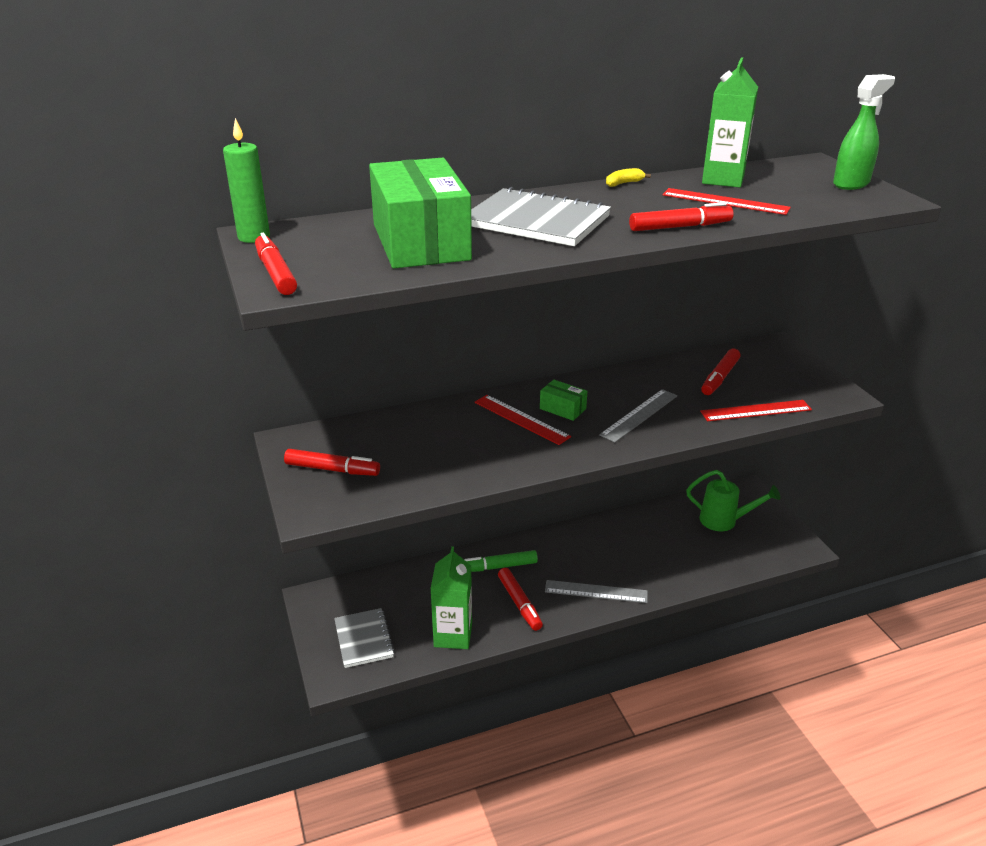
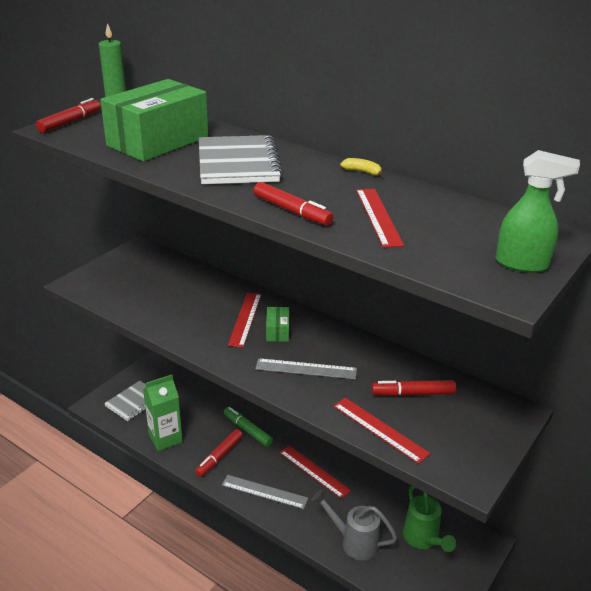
camera: 55 degrees right, 0 degrees up
red marker [284,449,380,476] -> none
grey ruler [545,580,648,603] -> grey ruler turned 45 degrees counterclockwise [222,475,308,509]
green carton [702,57,758,188] -> none
none -> red ruler [280,446,351,499]
none -> grey watering can [311,490,397,561]

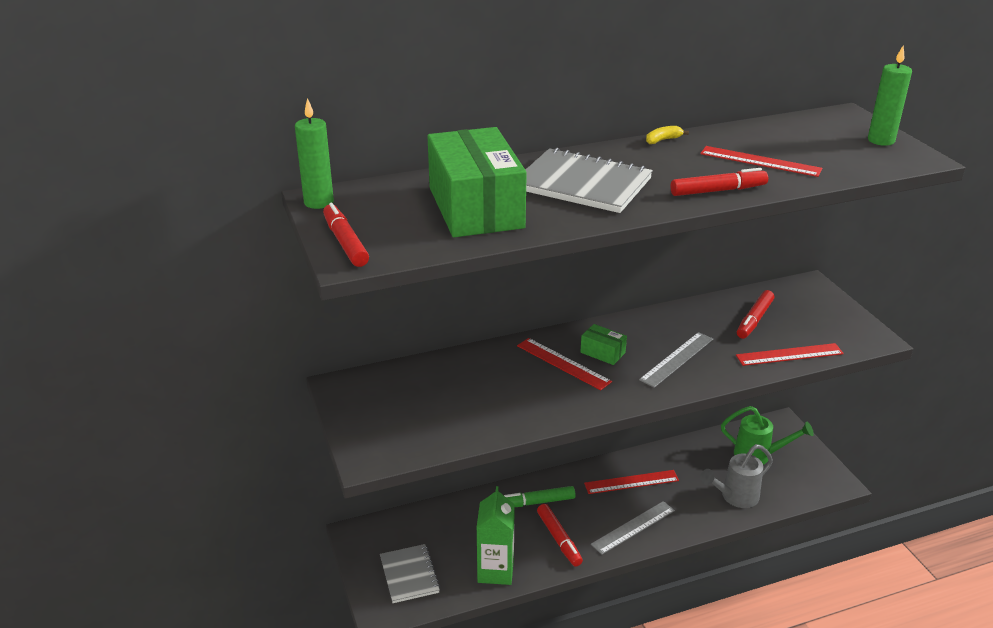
camera: 55 degrees left, 0 degrees up
green spray bottle [496,150,580,273] -> green candle [868,46,912,146]

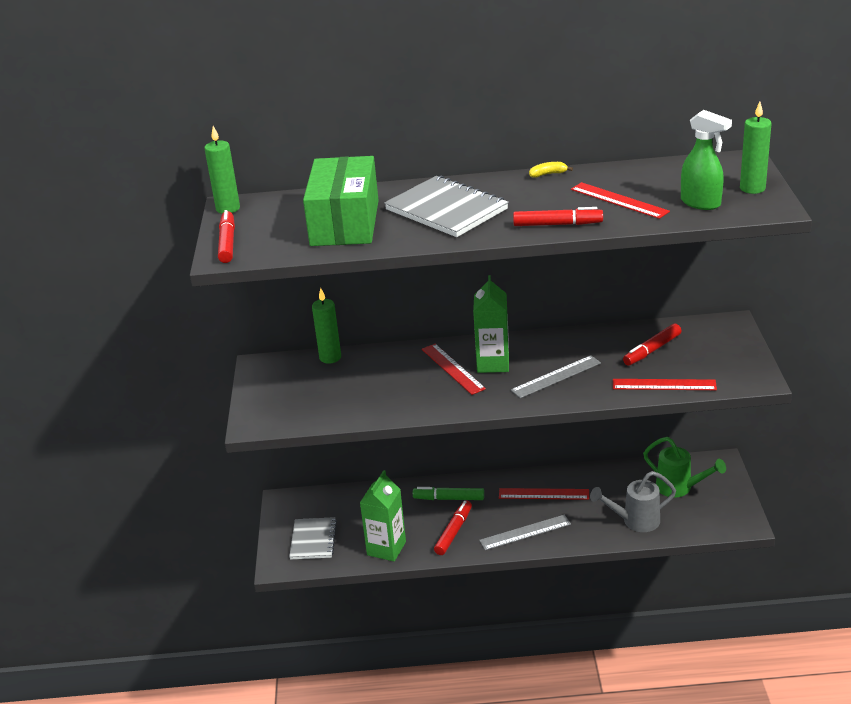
camera: 20 degrees right, 0 degrees up
red marker [537,504,583,567] -> red marker turned 150 degrees counterclockwise [434,500,472,555]
green box [581,324,627,365] -> green carton [473,275,509,373]
none -> green candle [312,288,341,364]
none -> green spray bottle [681,110,732,210]

